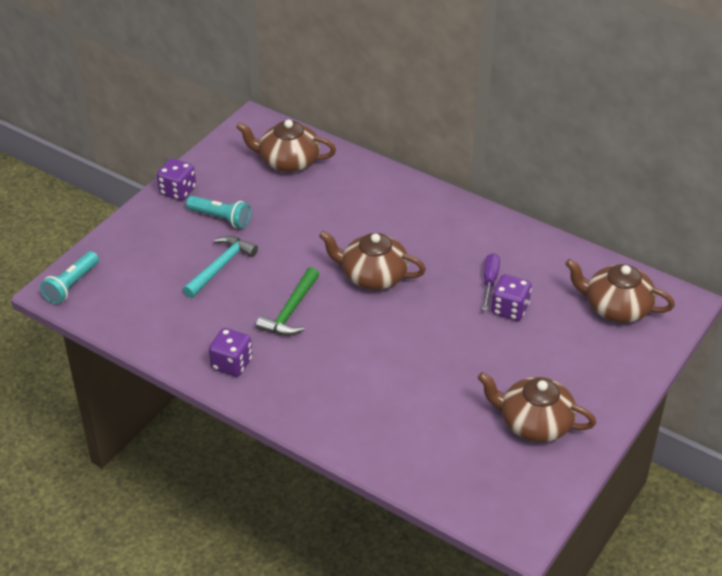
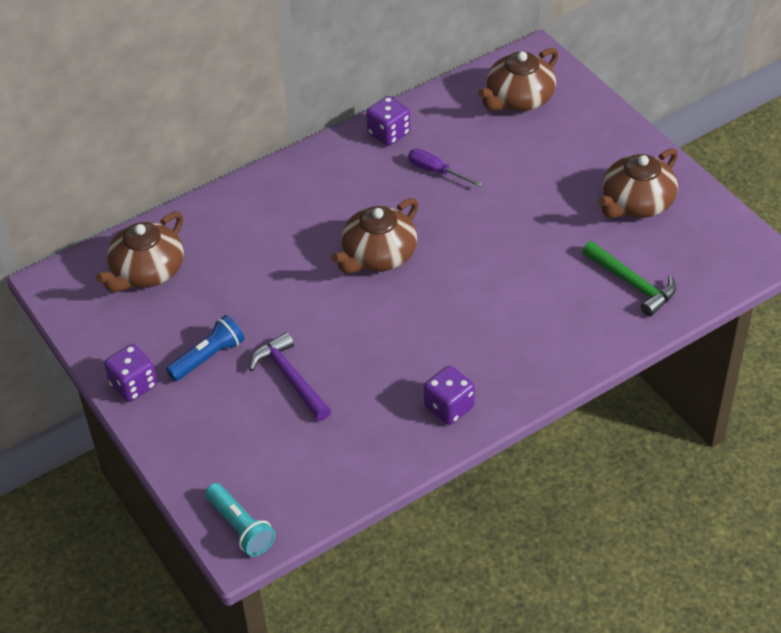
camera: 65 degrees left, 5 degrees up
turquoise hammer [183,236,258,298] -> purple hammer [249,332,331,421]
turquoise flashlight [186,196,251,228] -> blue flashlight [166,315,245,381]
green hammer [256,267,319,336] -> green hammer moved to [582,241,676,317]
purple dice [491,274,532,321] -> purple dice moved to [366,96,410,146]

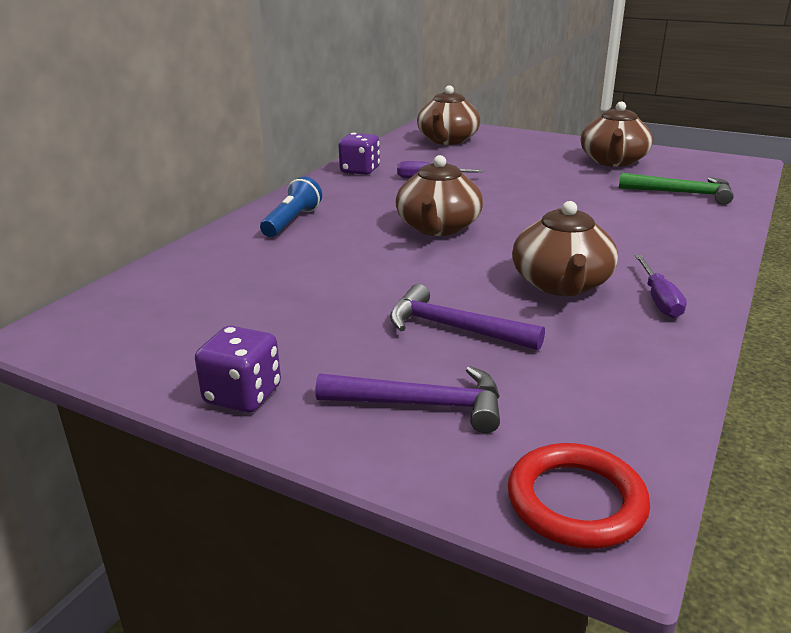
camera: 30 degrees left, 20 degrees down
brown teapot [96,212,184,293] -> brown teapot moved to [512,201,618,296]
blue flashlight [166,315,245,381] -> blue flashlight moved to [260,177,322,237]
turquoise flashlight [205,483,275,556] -> red ring [508,443,650,549]
purple dice [424,366,475,425] -> purple screwdriver [635,255,687,318]
none -> purple hammer [316,366,500,433]

